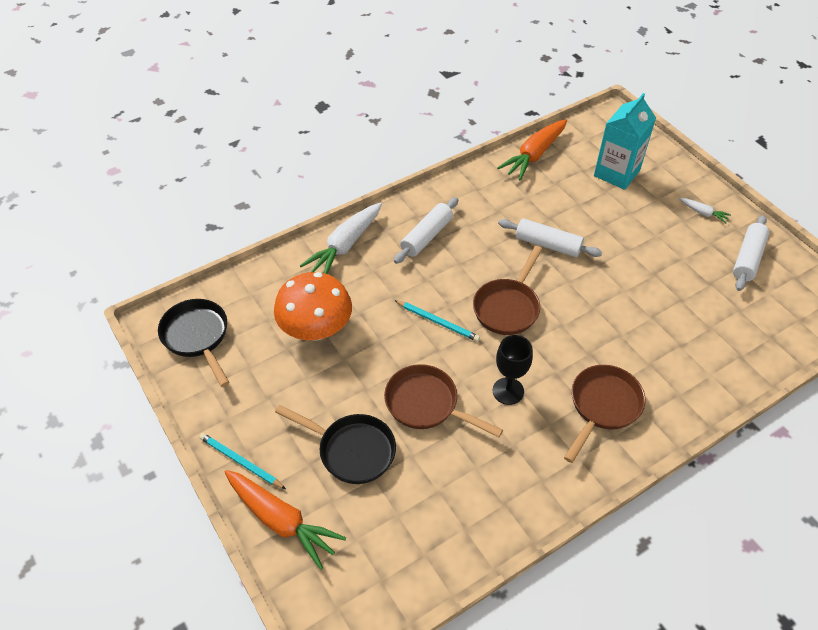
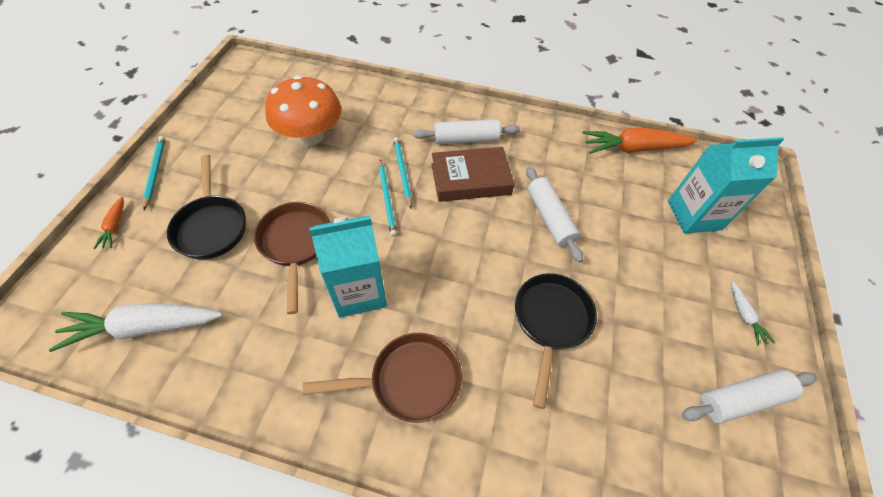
camera: 45 degrees right, 5 degrees up
black pan [158,299,229,387] -> black pan moved to [515,273,597,409]
orange carrot [224,470,346,570] -> orange carrot [93,197,124,249], size x0.47
white carrot [300,202,382,274] -> white carrot moved to [49,303,223,352]
brown pan [473,246,542,335] -> none
black goblet [493,335,533,405] -> turquoise carton [309,215,387,318]
none -> turquoise pencil [393,137,412,209]
none -> brown book [432,147,515,202]

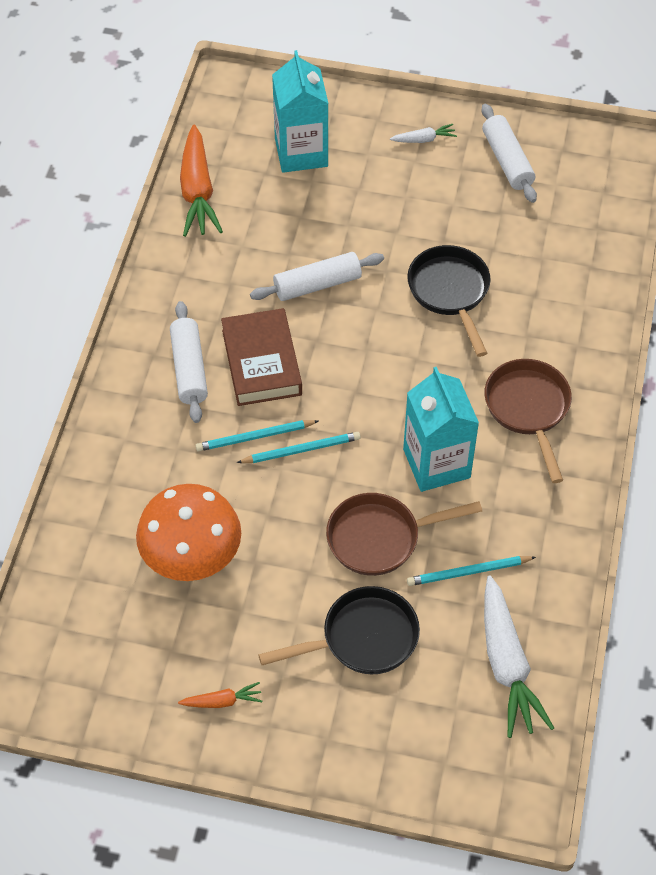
camera: 90 degrees left, 0 degrees up
orange carrot [93,197,124,249] -> orange carrot moved to [178,682,262,708]
turquoise pencil [143,136,165,210] -> turquoise pencil moved to [407,556,536,586]
black pan [515,273,597,409] -> black pan turned 60 degrees clockwise [407,245,491,357]

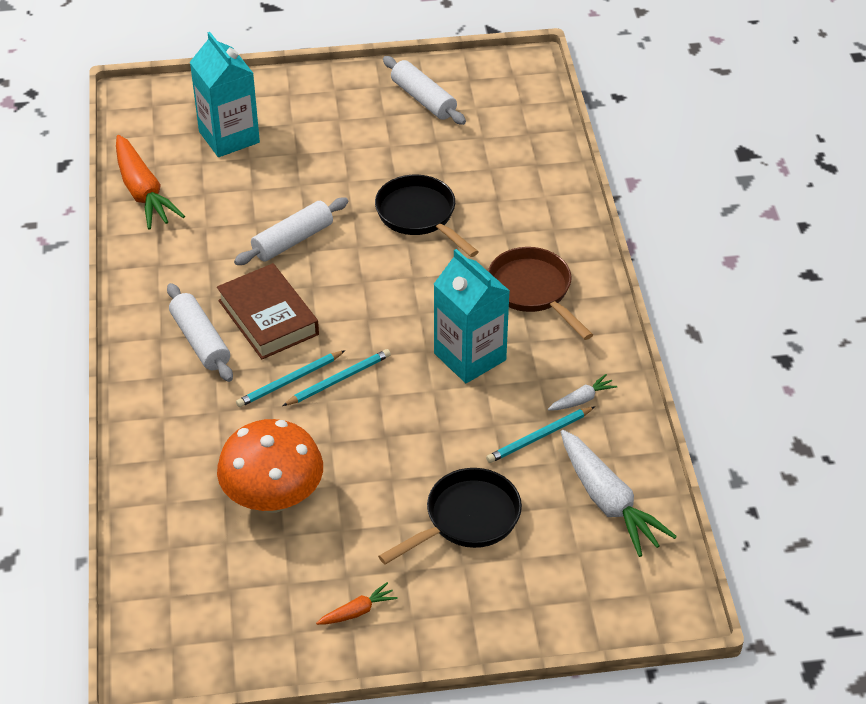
camera: 20 degrees left, 10 degrees down
brown pan [326,493,482,576] -> none
white carrot [390,124,457,143] -> white carrot moved to [548,374,617,410]

